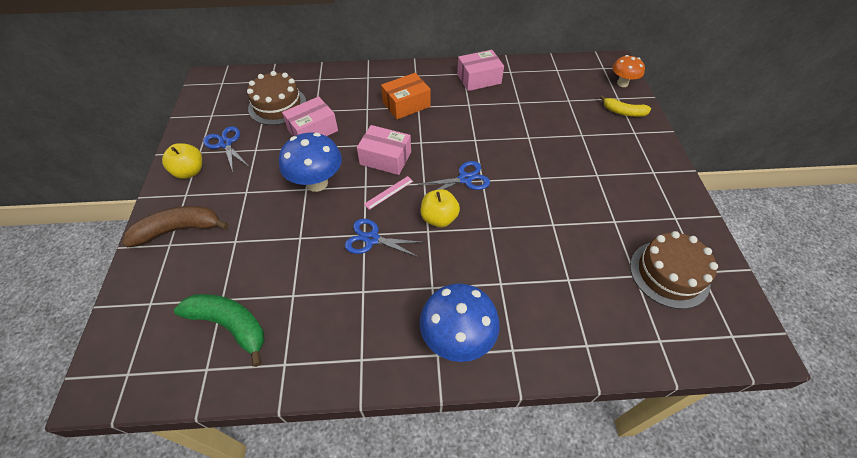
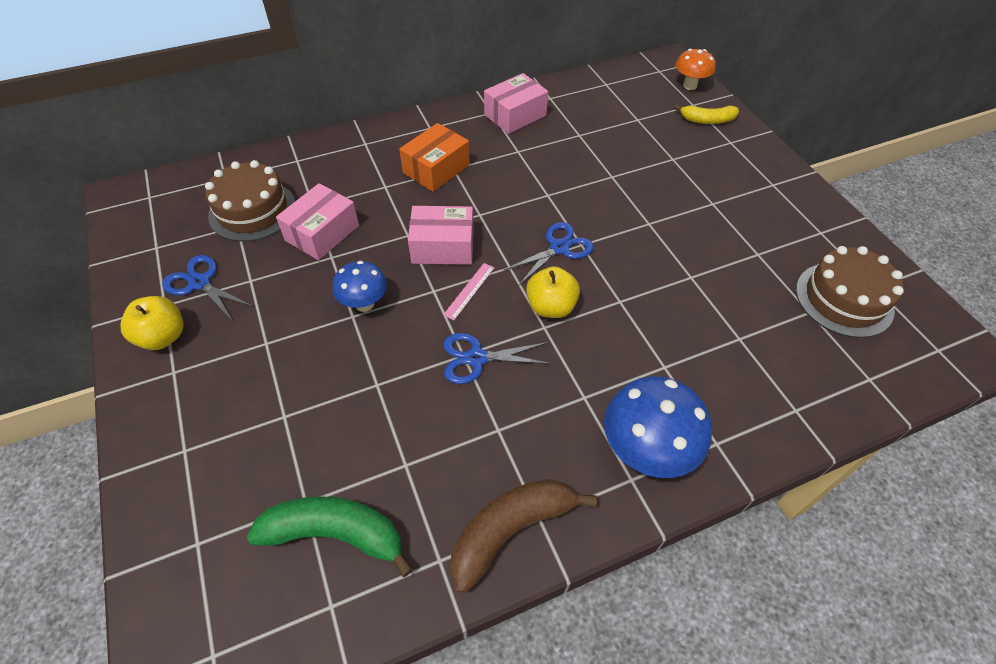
camera: 20 degrees left, 0 degrees up
brown banana [122,206,229,247] -> brown banana moved to [450,479,597,593]
blue mushroom [279,132,342,192] -> blue mushroom [333,261,387,312], size x0.62

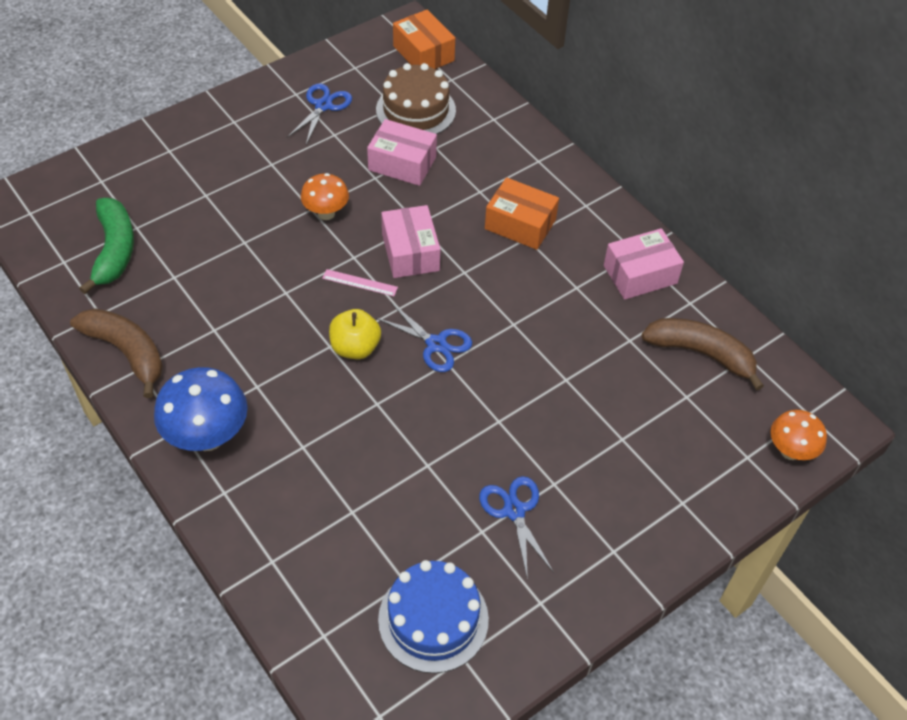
camera: 75 degrees right, 0 degrees up
yellow apple [120,296,184,350] -> none
blue mushroom [333,261,387,312] -> orange mushroom [301,173,349,220]
blue scissors [443,333,551,384] -> blue scissors moved to [479,476,554,580]
pink box [484,73,548,134] -> pink box turned 60 degrees counterclockwise [604,228,684,300]
yellow banana [674,104,739,124] -> none
brown cake [796,246,904,338] -> blue cake [378,560,489,673]
none -> orange box [393,10,455,69]
none -> brown banana [642,318,764,390]

